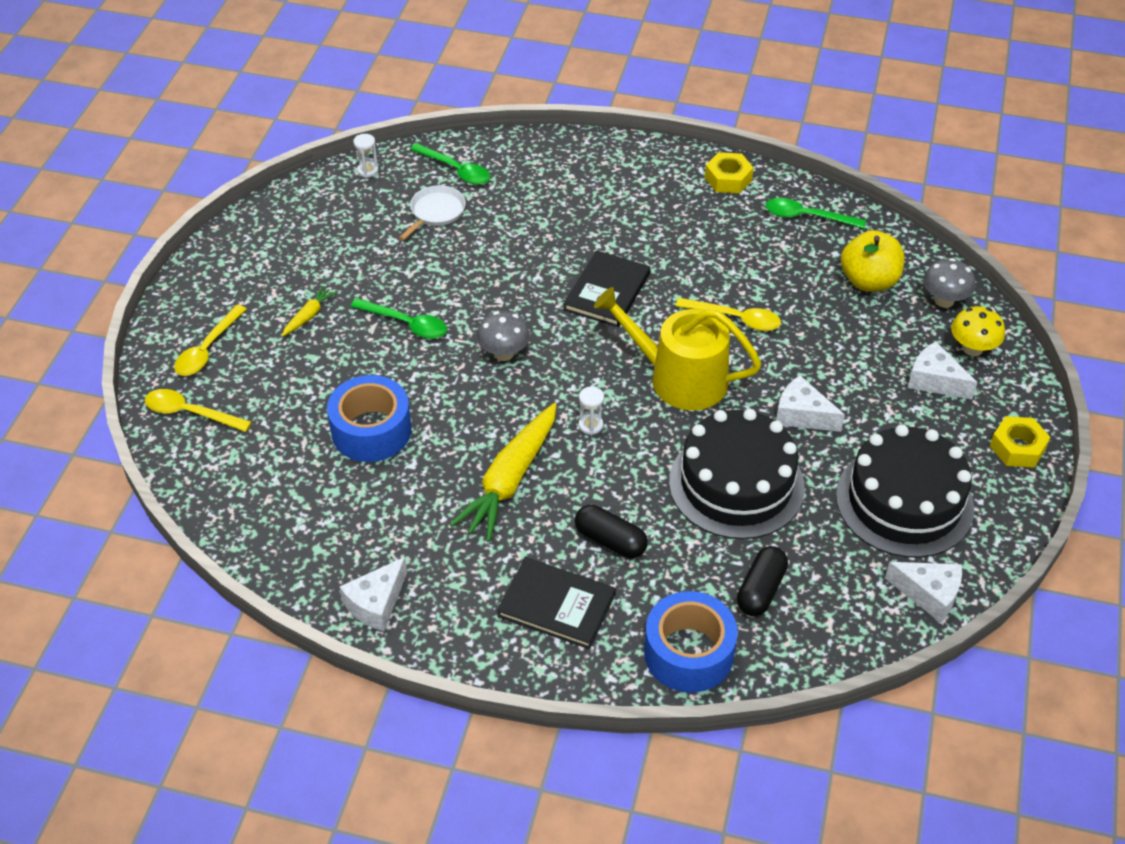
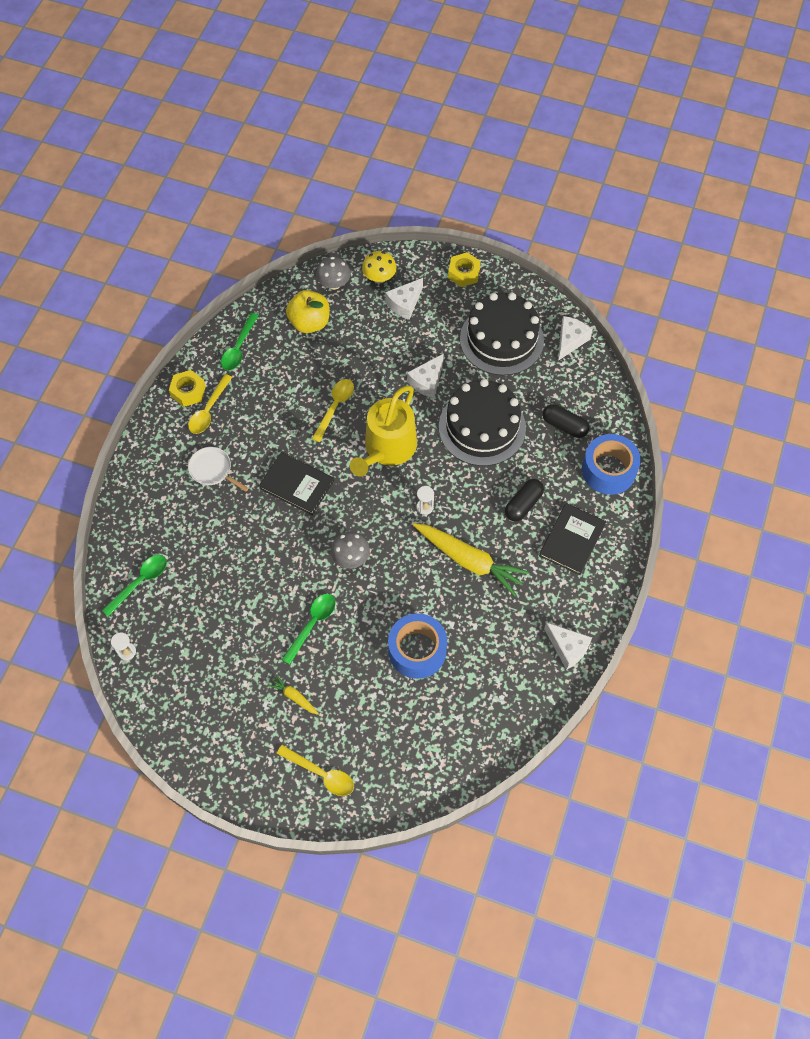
camera: 85 degrees left, 15 degrees up
yellow spoon [145,389,252,432] -> yellow spoon moved to [188,374,232,434]
white pan [399,185,466,240] -> white pan moved to [188,447,249,492]

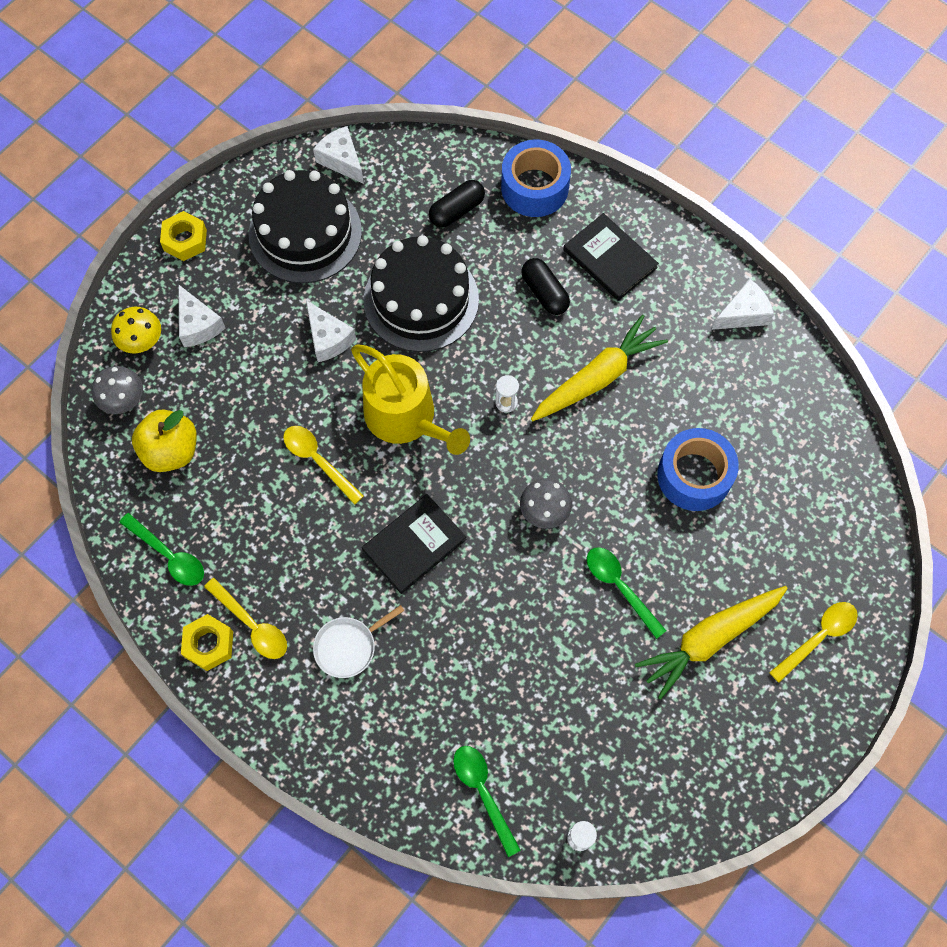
camera: 70 degrees left, 5 degrees up
yellow carrot [267,674,319,715] -> yellow carrot [635,586,788,700], size x2.20

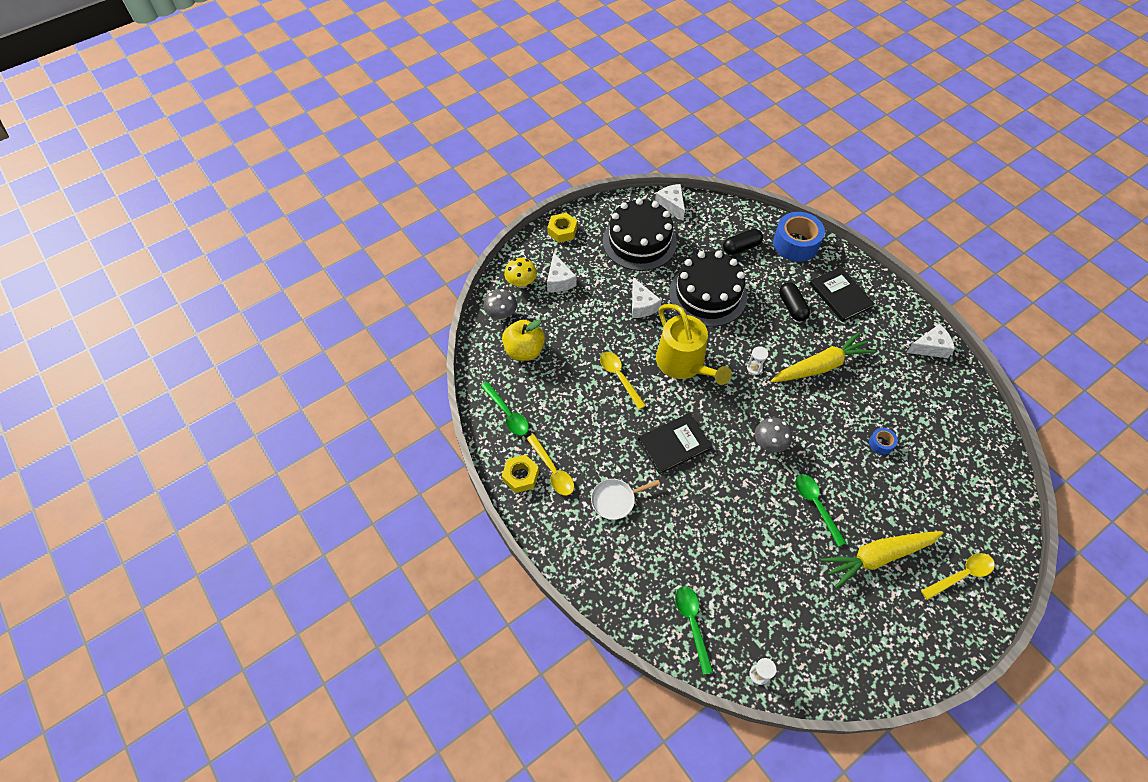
camera: 15 degrees right, 10 degrees down
blue tape [657,428,739,511] -> blue tape [869,428,898,455], size x0.45

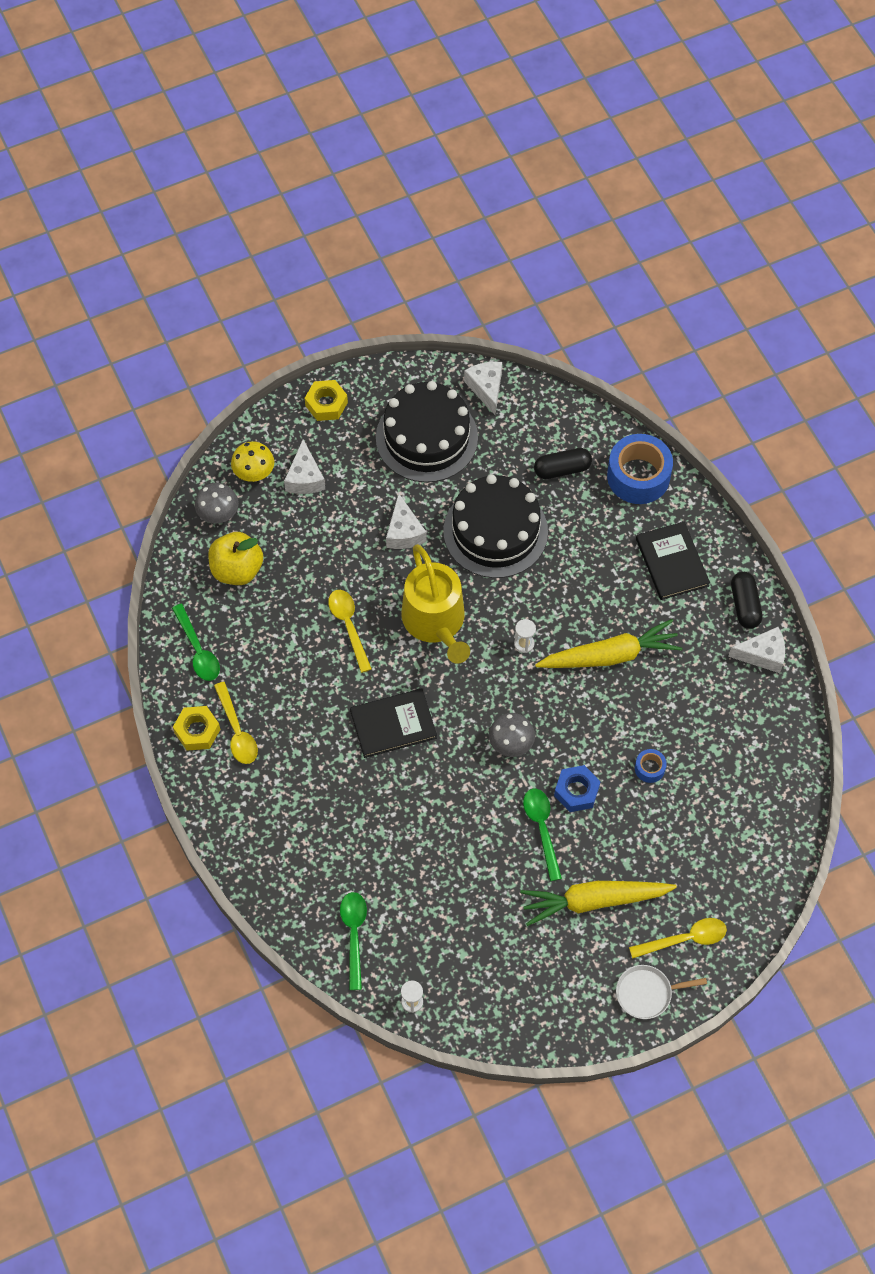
camera: 10 degrees right, 5 degrees up
white pan [591,479,660,520] -> white pan moved to [616,965,707,1019]
black capsule [779,282,810,321] -> black capsule moved to [731,572,763,629]
none -> blue nut [554,765,601,812]

